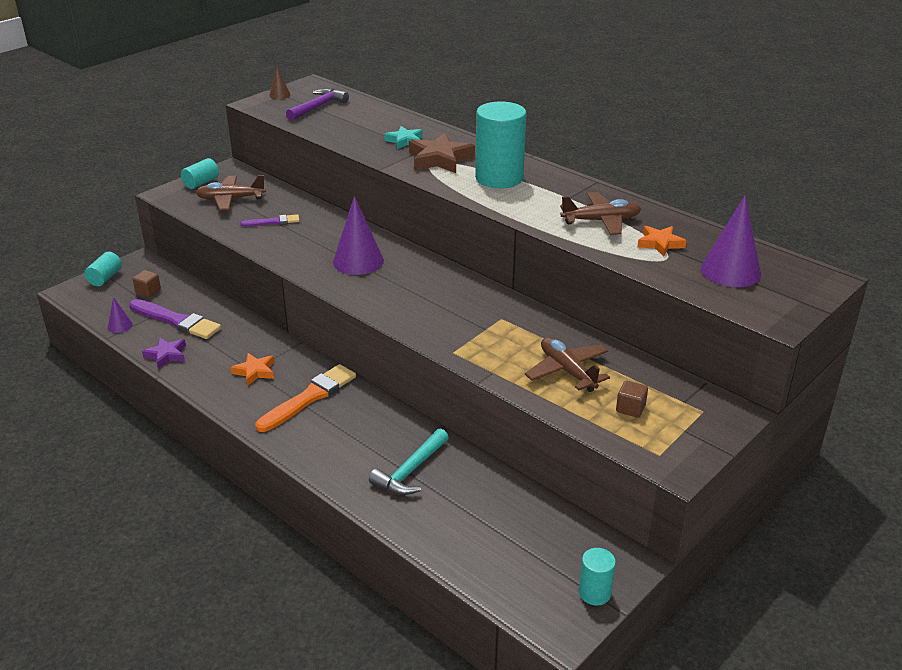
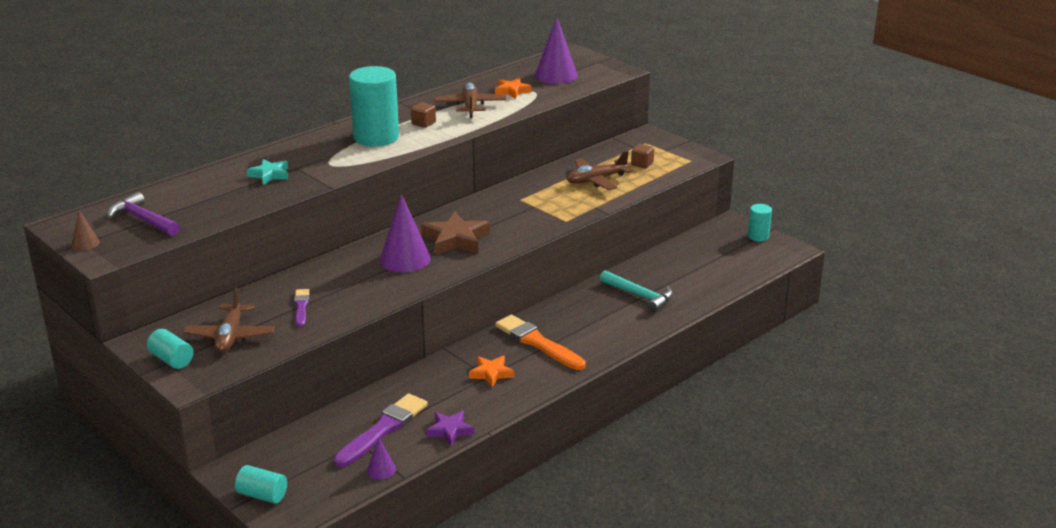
camera: 85 degrees left, 5 degrees down
brown cube [132,270,161,297] -> brown cube moved to [411,102,436,128]
brown star [409,133,475,173] -> brown star moved to [421,212,490,255]

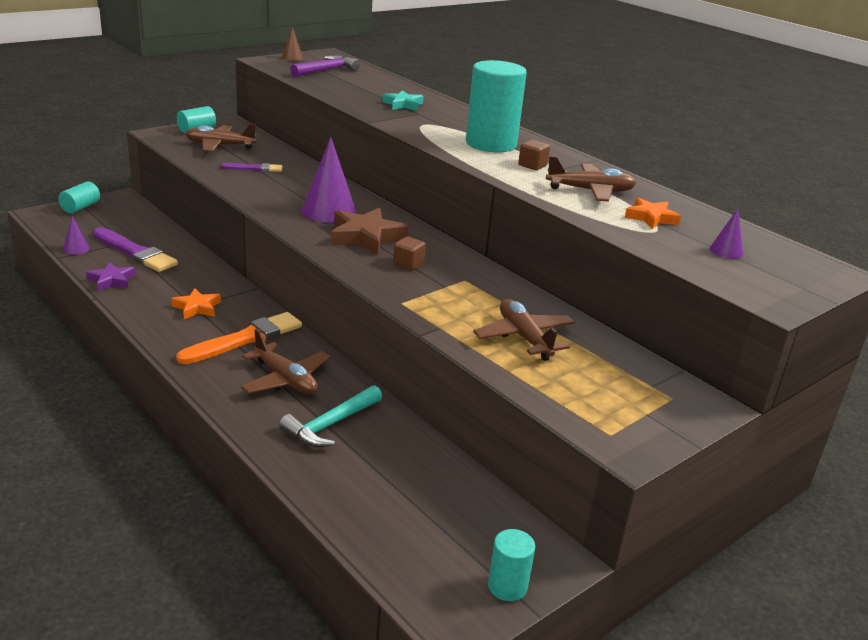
camera: 90 degrees right, 0 degrees up
purple cone [535,17,578,84] -> purple cone [710,209,743,259], size x0.49
brown cube [631,144,654,168] -> brown cube moved to [393,237,426,270]
none -> brown plane [241,329,330,394]

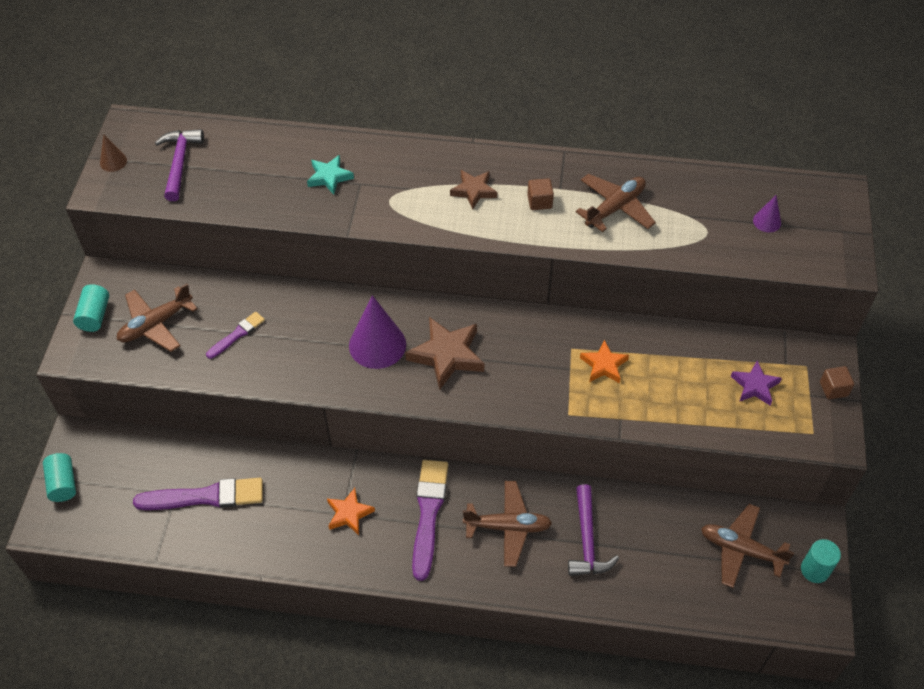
camera: 40 degrees left, 25 degrees up
purple cone [63,216,90,255] -> none
purple star [86,262,136,291] -> purple star moved to [731,361,782,405]
orange brush [176,312,302,364] -> purple brush [412,460,448,581]
turquoise hammer [279,385,382,447] -> purple hammer [568,484,619,576]
brown cube [393,237,426,270] -> brown cube moved to [820,366,854,399]
turquoise cylinder [466,60,527,152] -> brown star [450,170,497,210]
brown plane [473,299,575,361] -> brown plane moved to [701,504,794,588]
orange star [625,198,681,229] -> orange star moved to [580,340,629,383]

